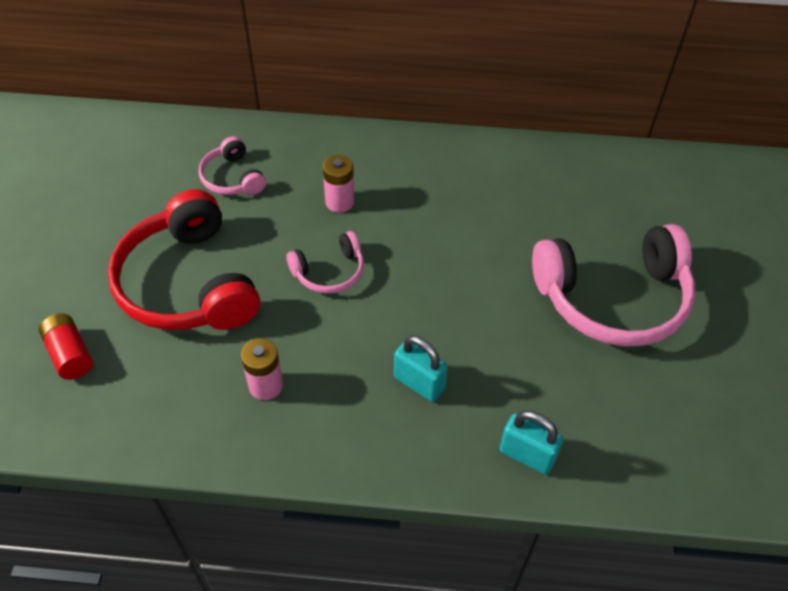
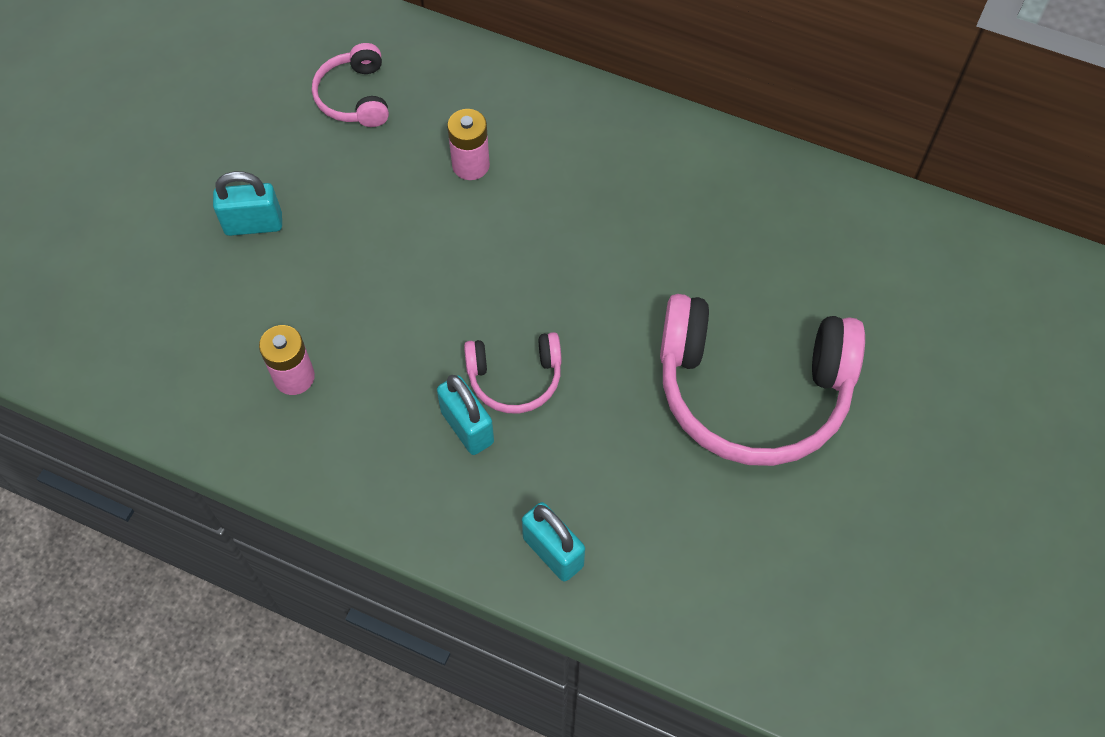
camera: 20 degrees right, 10 degrees up
red battery [39,313,93,380] -> none
red headphones [107,189,260,330] -> turquoise padlock [213,171,282,236]
pink headphones [286,231,364,294] -> pink headphones moved to [464,332,562,413]

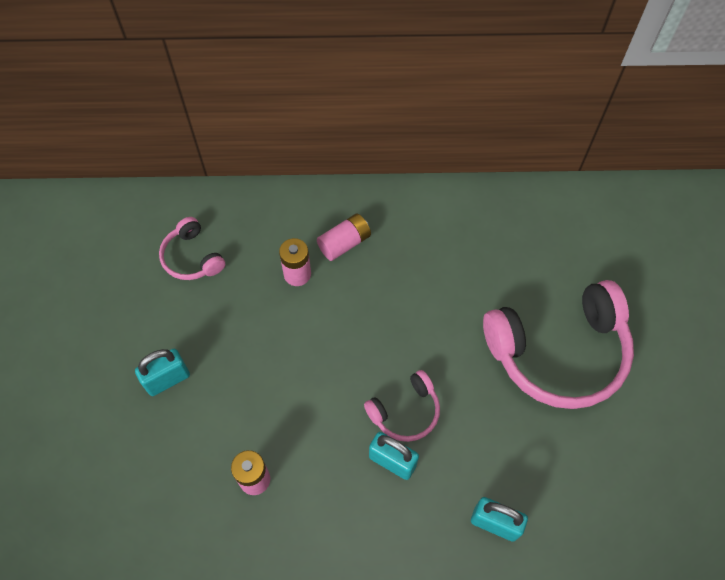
camera: 25 degrees left, 0 degrees up
none -> pink battery [317,213,371,261]

